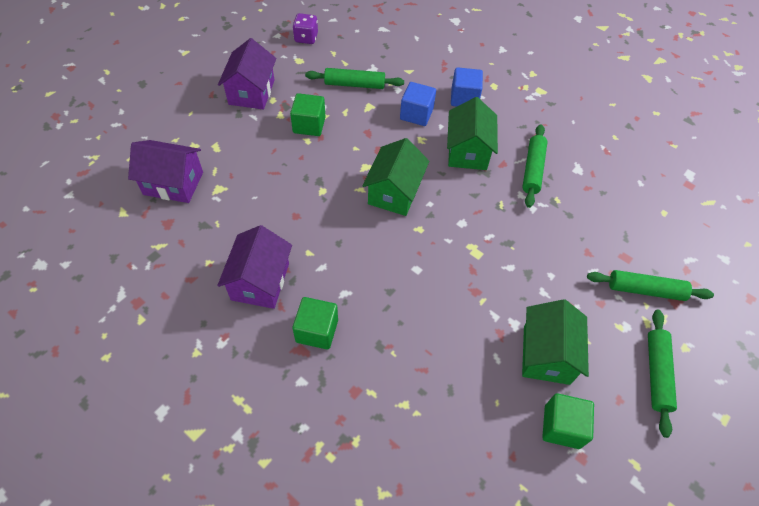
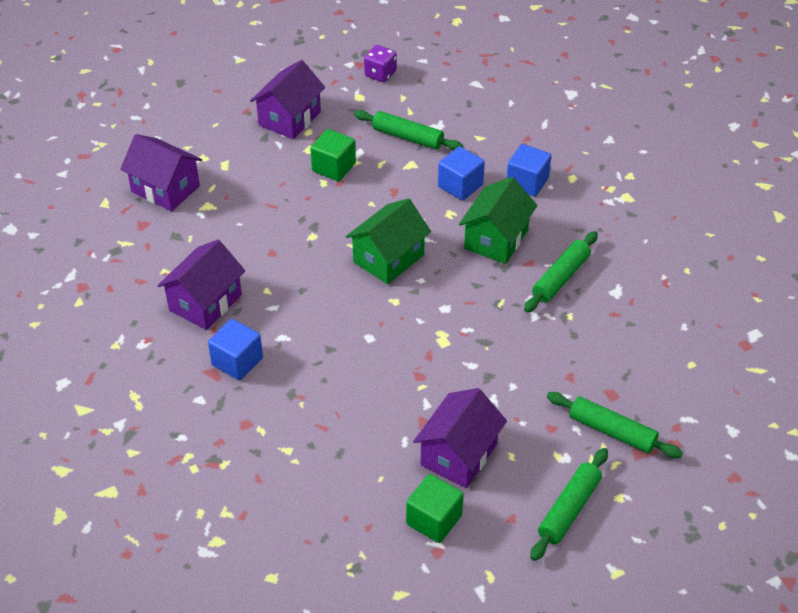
camera: 25 degrees right, 10 degrees down
green cube [292,297,338,350] -> blue cube [208,319,263,380]
green house [522,299,589,385] -> purple house [413,388,507,488]

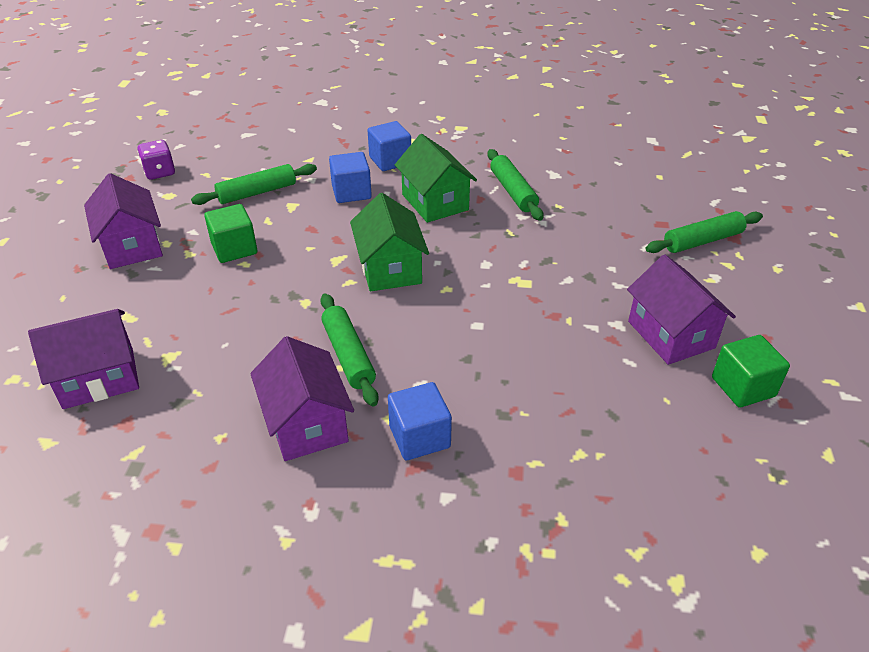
camera: 55 degrees left, 5 degrees down
green rolling pin [530,448,608,561] -> green rolling pin moved to [320,293,379,406]

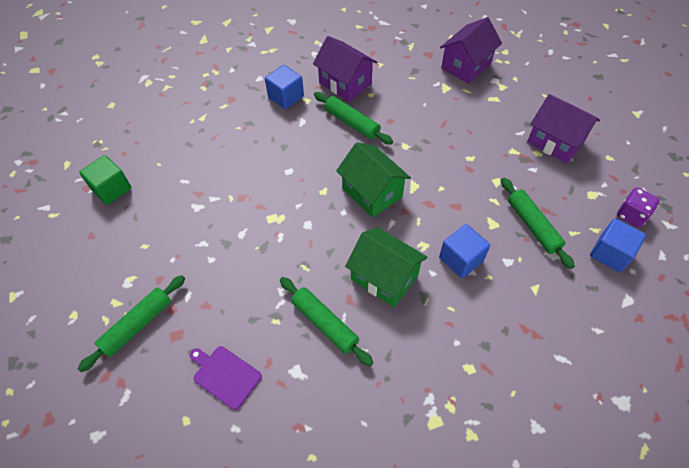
camera: 155 degrees right, 15 degrees up
green rolling pin [191,164,317,205] -> green rolling pin turned 60 degrees counterclockwise [501,178,575,269]
green cube [204,204,257,263] -> none
blue cube [367,121,411,171] -> blue cube moved to [590,218,646,272]
purple house [627,254,736,365] -> none
none -> purple cutting board [189,346,262,410]

